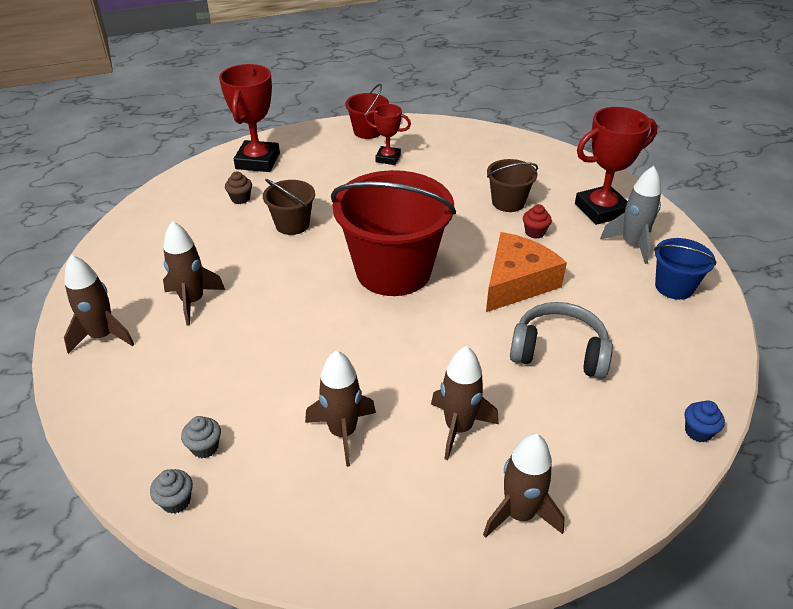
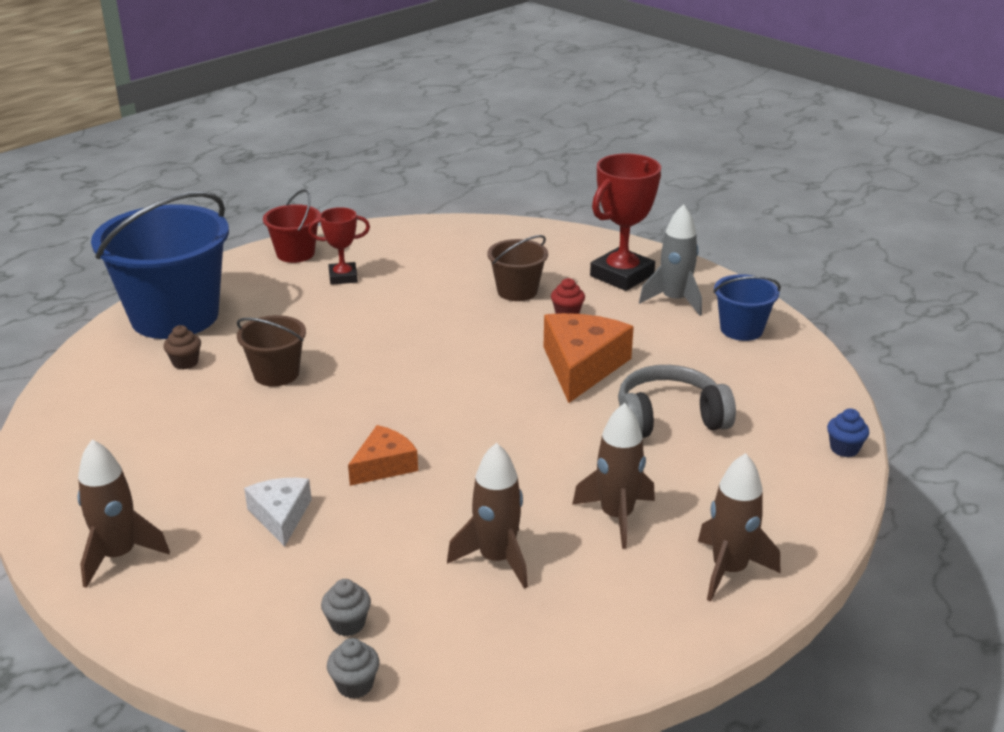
camera: 25 degrees left, 10 degrees down
brown rocket [163,221,225,326] -> none
red trophy [219,64,280,172] -> blue bucket [91,191,229,339]
red bucket [331,170,456,296] -> none
none -> white cheese [244,478,312,547]
none -> orange cheese [348,425,418,486]

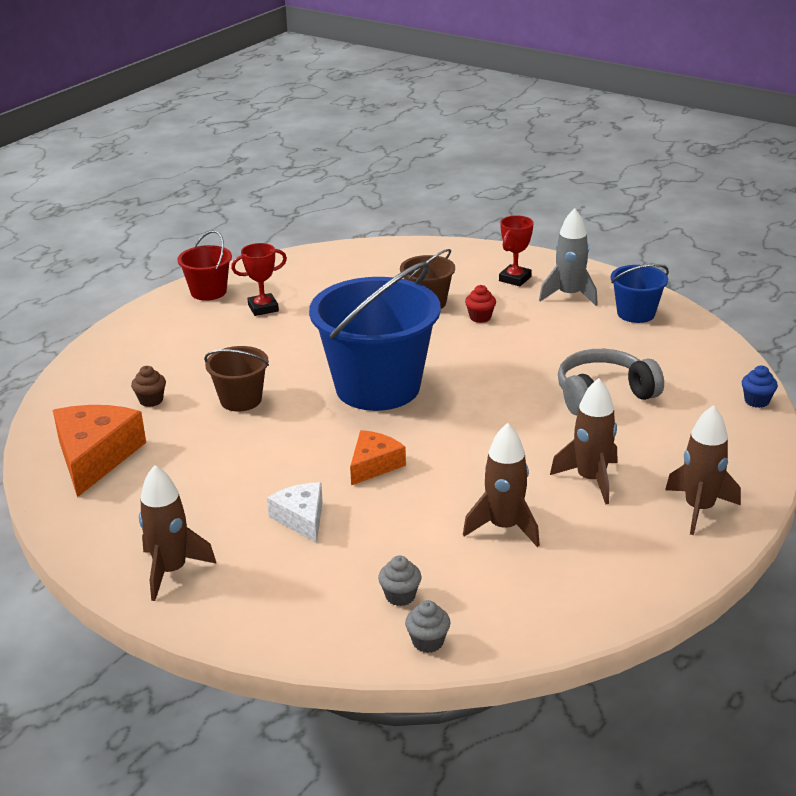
camera: 10 degrees left, 0 degrees up
blue bucket [91,191,229,339] -> blue bucket moved to [309,262,441,411]
orange cheese [544,313,634,403] -> orange cheese moved to [53,405,146,497]
red trophy [590,153,661,291] -> red trophy [499,215,533,286], size x0.58

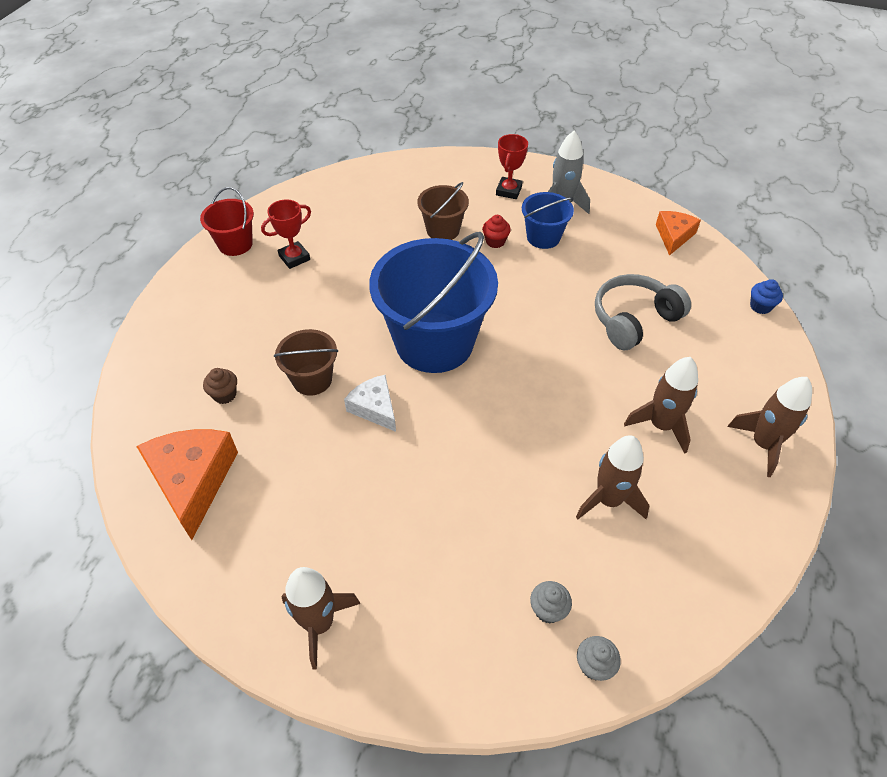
camera: 15 degrees left, 20 degrees up
white cheese [267,482,323,543] -> white cheese moved to [344,375,396,432]
orange cheese [350,430,406,485] -> orange cheese moved to [656,211,701,256]
blue bucket [611,264,669,323] -> blue bucket moved to [522,192,574,249]

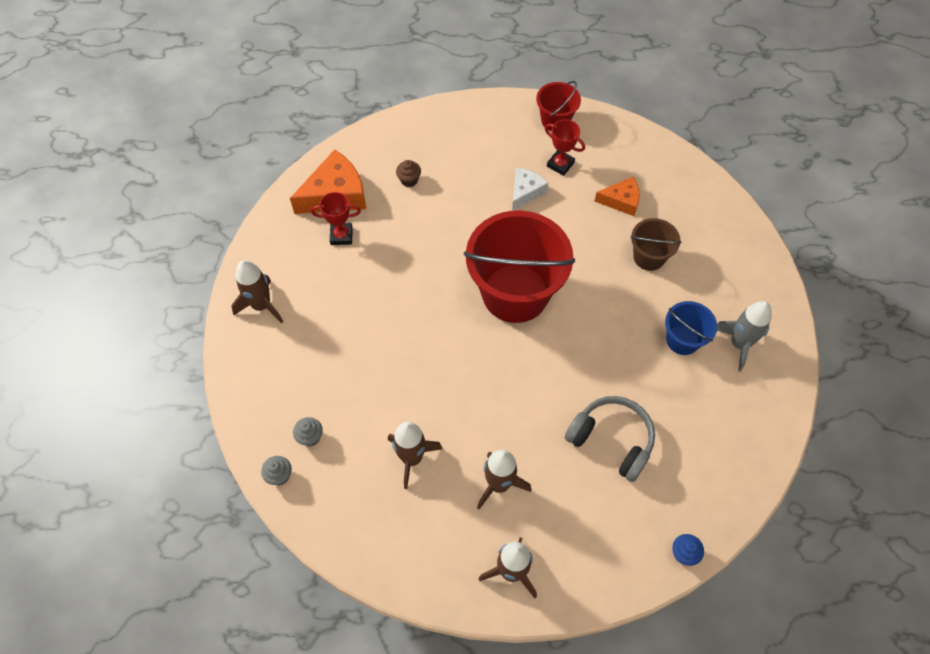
camera: 70 degrees right, 10 degrees up
brown bucket [274,329,338,395] -> none
white cheese [344,375,396,432] -> white cheese moved to [512,167,548,211]
blue bucket [369,232,498,373] -> red bucket [464,211,575,323]
red cupcake [482,215,511,248] -> none
red trophy [496,134,528,199] -> red trophy moved to [311,192,361,245]
orange cheese [656,211,701,256] -> orange cheese moved to [595,177,640,216]

